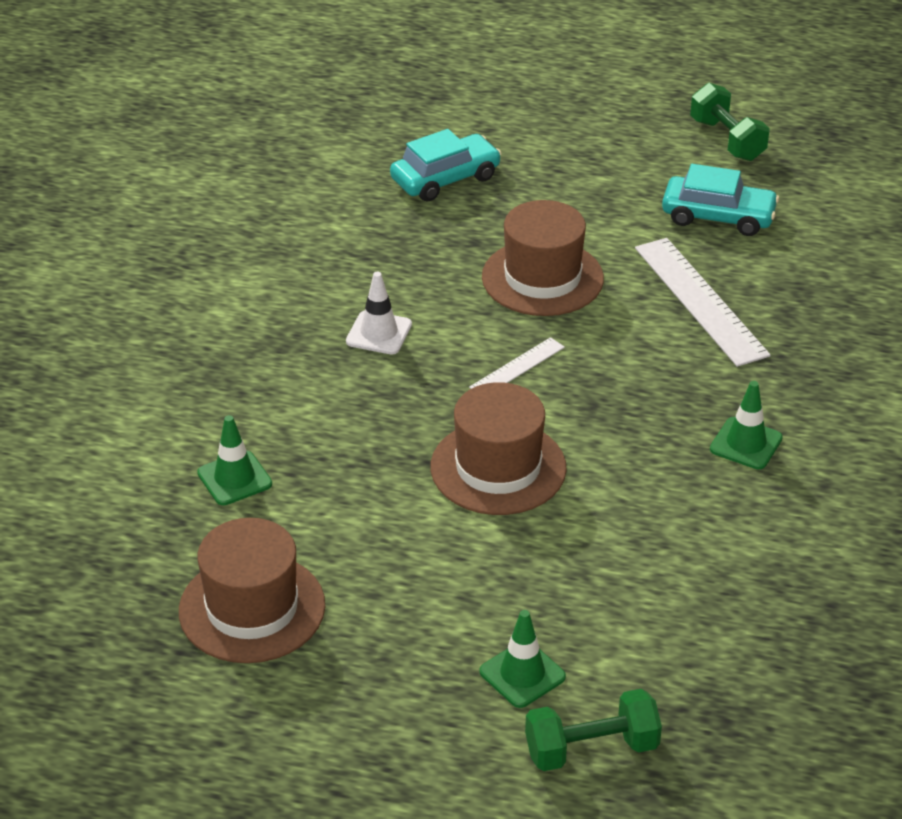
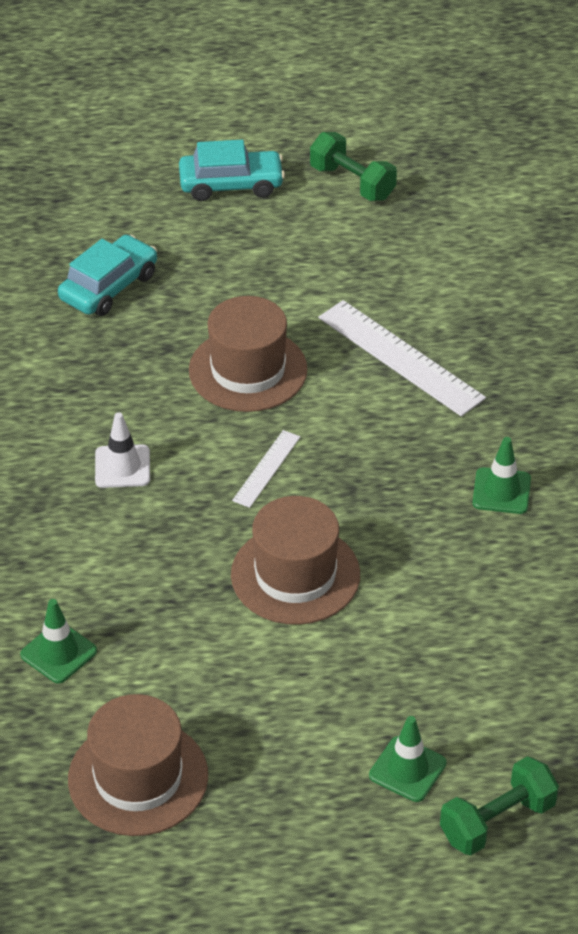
camera: 20 degrees left, 5 degrees up
turquoise car [662,164,779,236] -> turquoise car moved to [179,140,285,201]

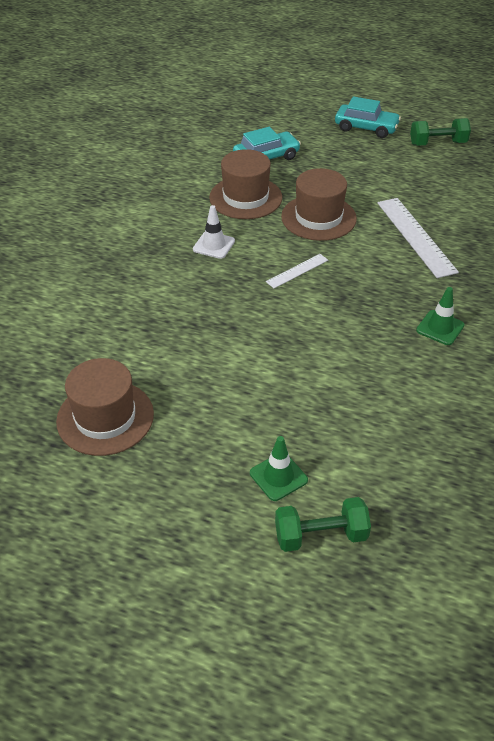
camera: 25 degrees right, 0 degrees up
green traffic cone [20,599,97,683] -> none
brown hat [231,496,360,625] -> brown hat moved to [209,149,282,219]
green dumbbell [310,132,397,201] -> green dumbbell turned 75 degrees counterclockwise [410,118,471,146]

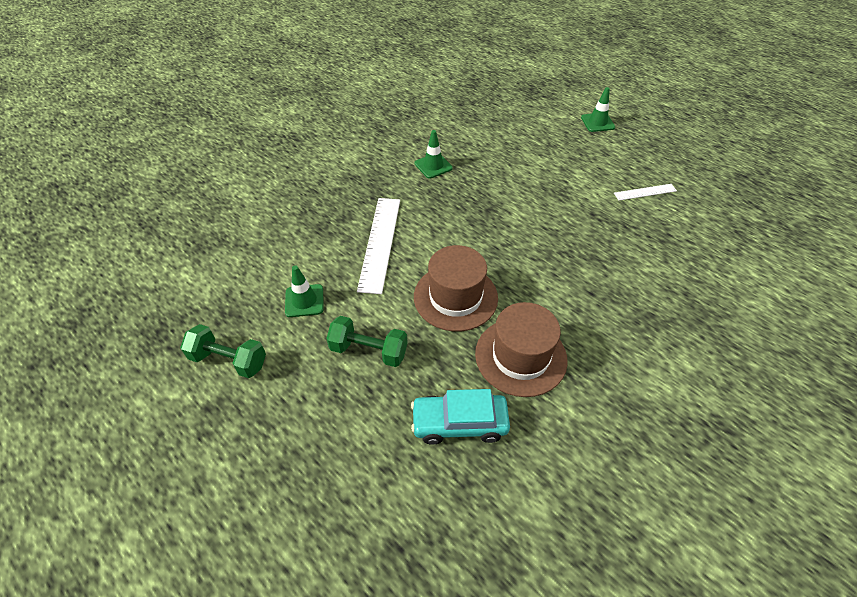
camera: 155 degrees left, 5 degrees up
brown hat [56,358,154,456] -> none
white traffic cone [193,205,235,259] -> none
white ruler [266,254,328,288] -> white ruler moved to [614,184,677,201]
green dumbbell [275,497,371,552] -> green dumbbell moved to [326,316,408,367]
turquoise car [335,96,401,138] -> none
none -> green traffic cone [285,265,324,317]

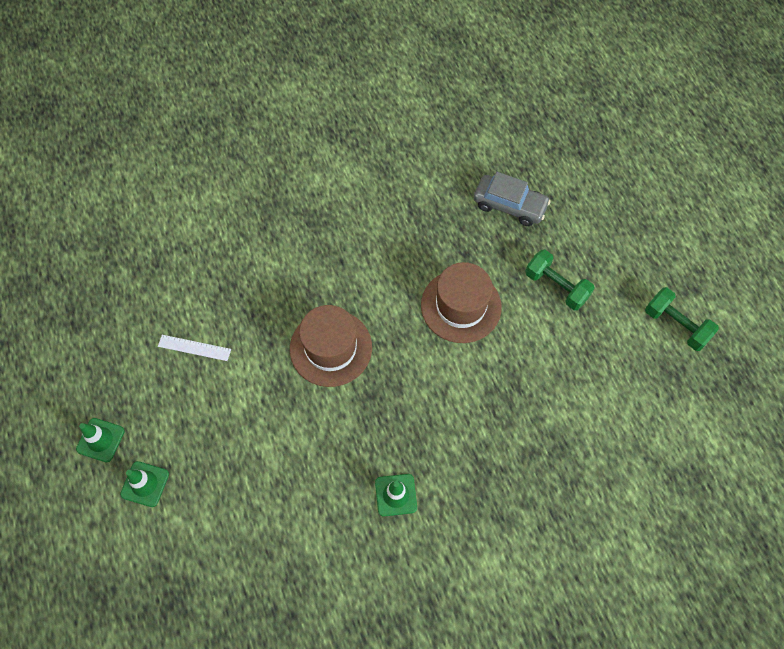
camera: 155 degrees left, 15 degrees up
green traffic cone [285,265,324,317] -> green traffic cone moved to [76,418,125,462]
white ruler [357,198,400,294] -> none
turquoise car [411,389,510,445] -> grey car [474,172,551,226]
brown hat [475,302,568,397] -> brown hat moved to [290,305,372,387]

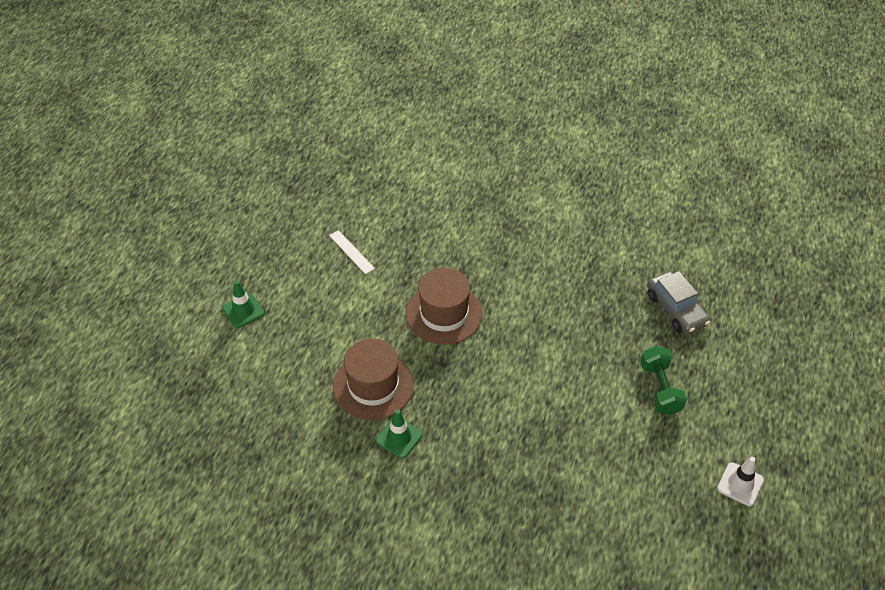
camera: 40 degrees right, 15 degrees down
green traffic cone [76,418,125,462] -> none
brown hat [421,262,502,343] -> brown hat moved to [333,339,414,420]
green dumbbell [645,287,719,351] -> white traffic cone [717,457,764,506]

